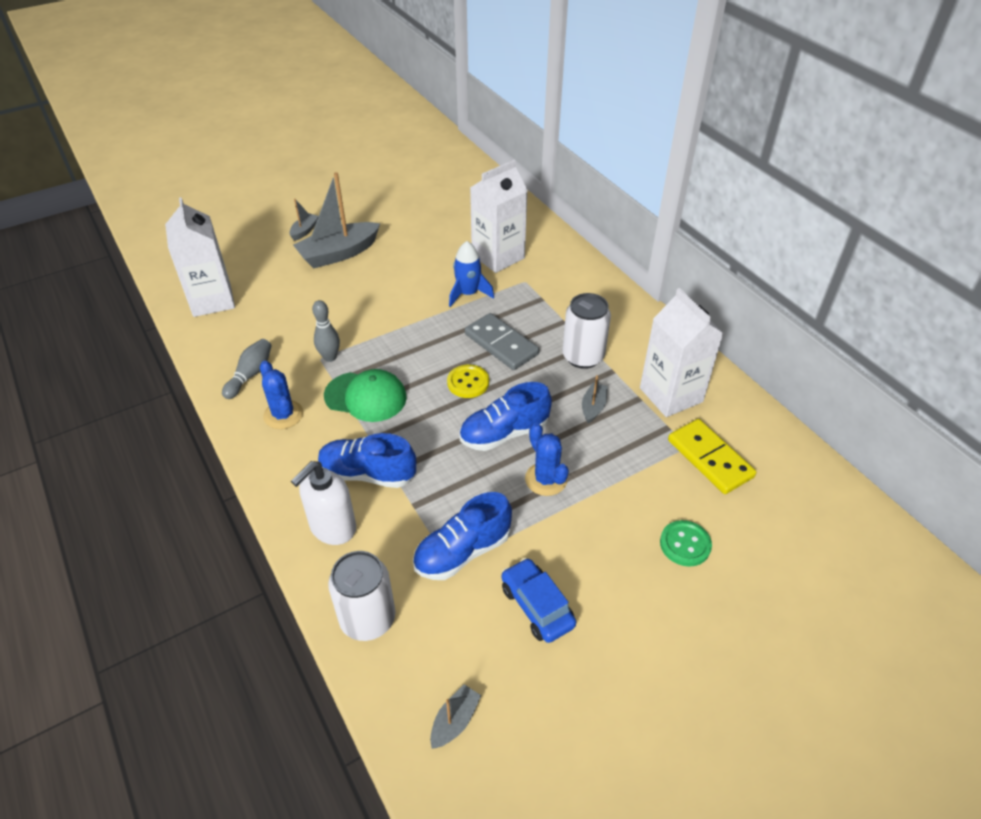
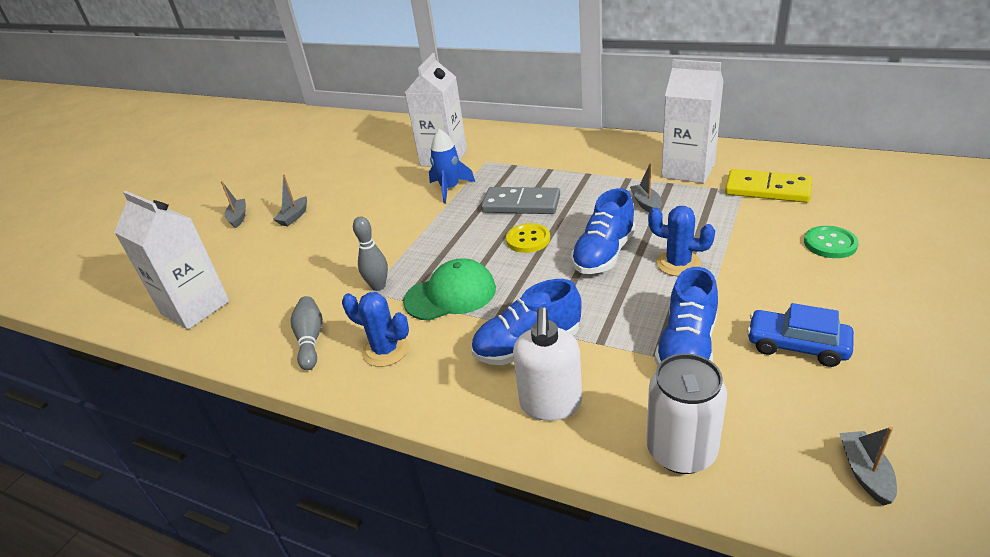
camera: 30 degrees left, 10 degrees down
grey boat [293,172,380,269] -> grey boat [273,175,307,226], size x0.47
white can [562,293,611,369] -> none

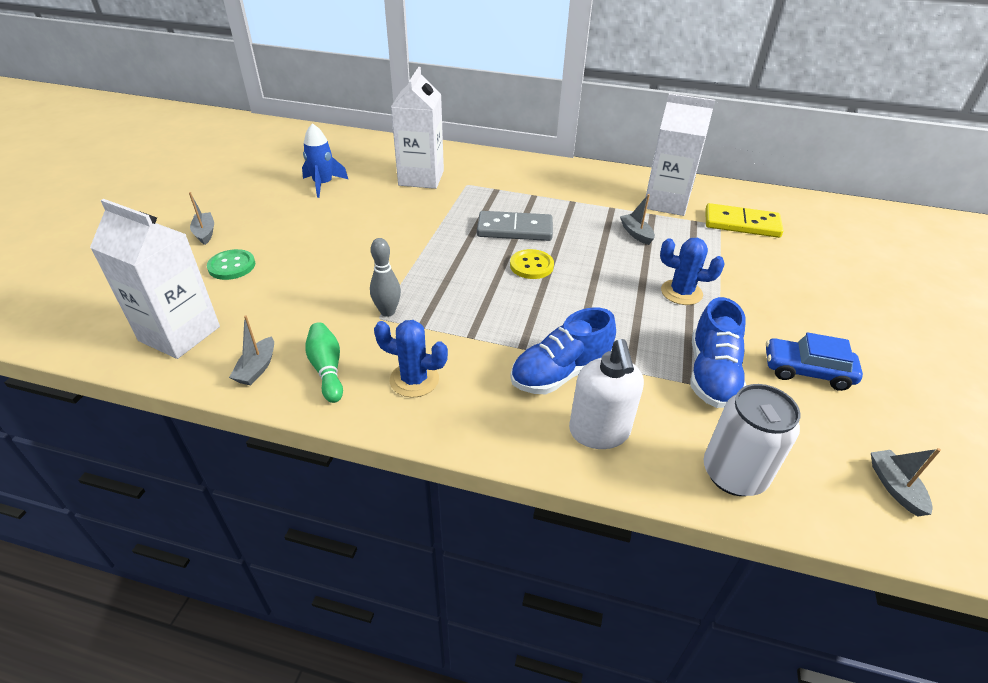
camera: 15 degrees left, 5 degrees up
grey boat [273,175,307,226] -> grey boat moved to [229,315,274,385]
grey bowling pin [291,296,323,370] -> green bowling pin [305,322,343,403]
green cap [403,258,496,321] -> none
blue rocket [429,129,475,203] -> blue rocket moved to [302,123,348,198]
blue shoe [571,188,636,274] -> none
green button [804,226,859,258] -> green button moved to [207,249,255,280]

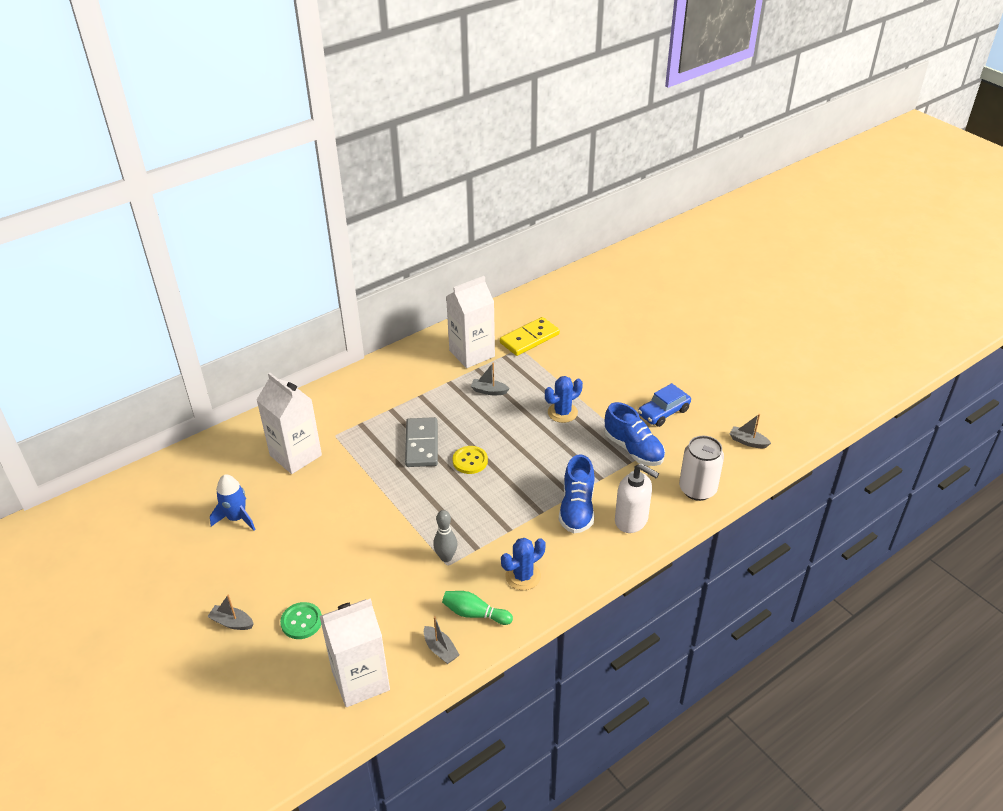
camera: 50 degrees left, 0 degrees up
grey domino [477,211,553,241] -> grey domino turned 45 degrees counterclockwise [405,417,438,467]

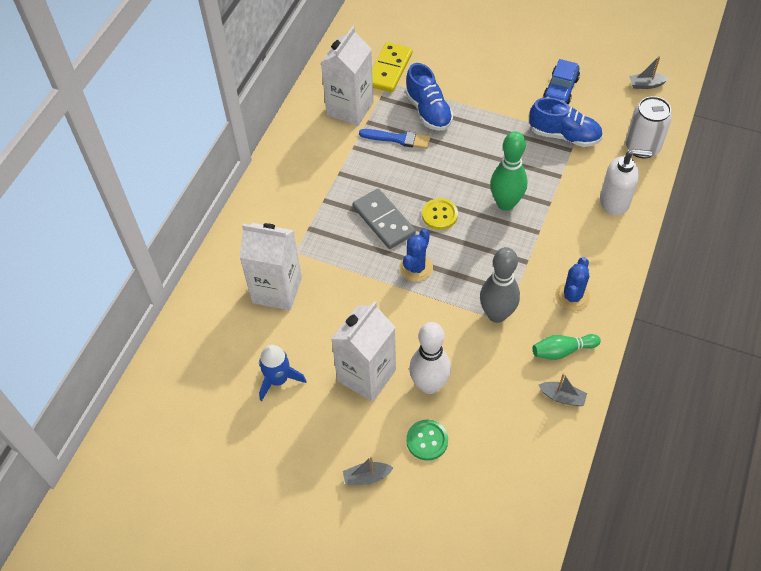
camera: 30 degrees left, 15 degrees up
white carton [319,598,390,707] -> white carton moved to [331,301,396,402]
grey bowling pin [433,510,457,562] -> grey bowling pin [480,247,520,323], size x1.63
grey boat [471,363,510,395] -> blue brush [359,129,430,149]
blue cactus [545,376,583,423] -> blue cactus moved to [399,229,433,282]
blue shoe [559,454,595,533] -> blue shoe moved to [405,63,453,131]
none -> white bowling pin [409,322,451,394]
none -> green bowling pin [490,131,528,211]

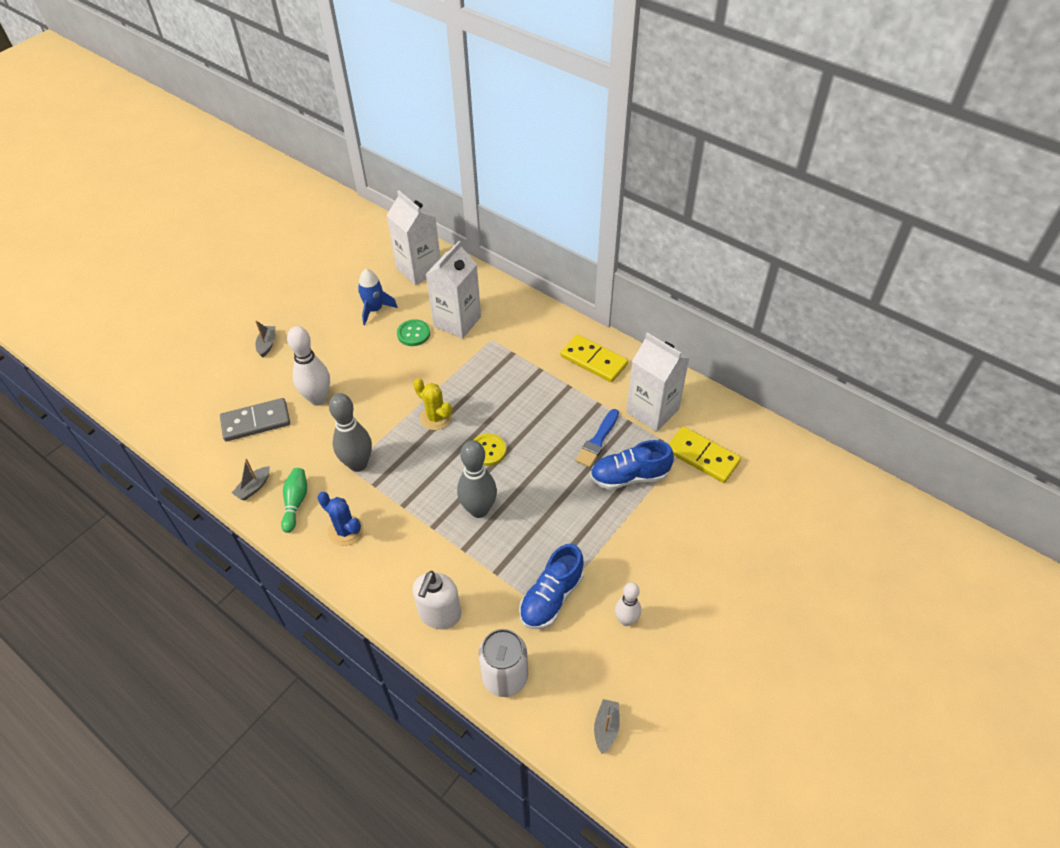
camera: 105 degrees right, 5 degrees down
white carton [331,301,396,402] -> white carton moved to [386,191,440,285]
grey domino [353,189,416,249] -> grey domino moved to [220,398,290,441]
blue cactus [399,229,433,282] -> yellow cactus [413,378,452,430]
green button [406,420,448,461] -> green button moved to [397,319,430,346]
green bowling pin [490,131,528,211] -> grey bowling pin [457,440,497,518]
blue car [543,59,580,104] -> white bowling pin [615,582,641,626]
none -> yellow domino [560,334,628,382]

